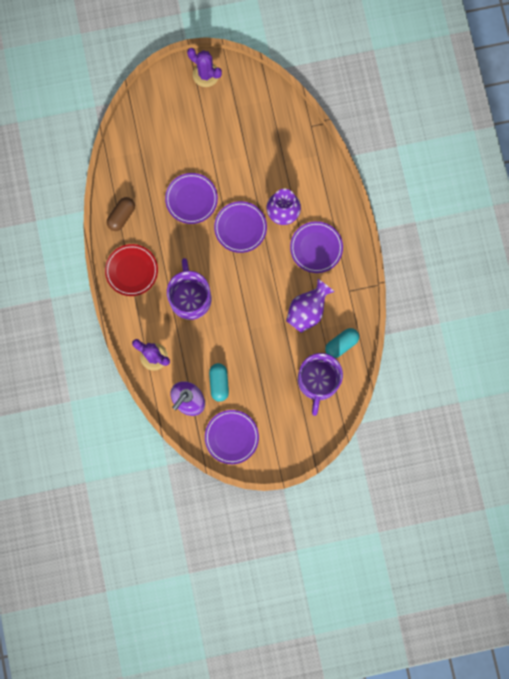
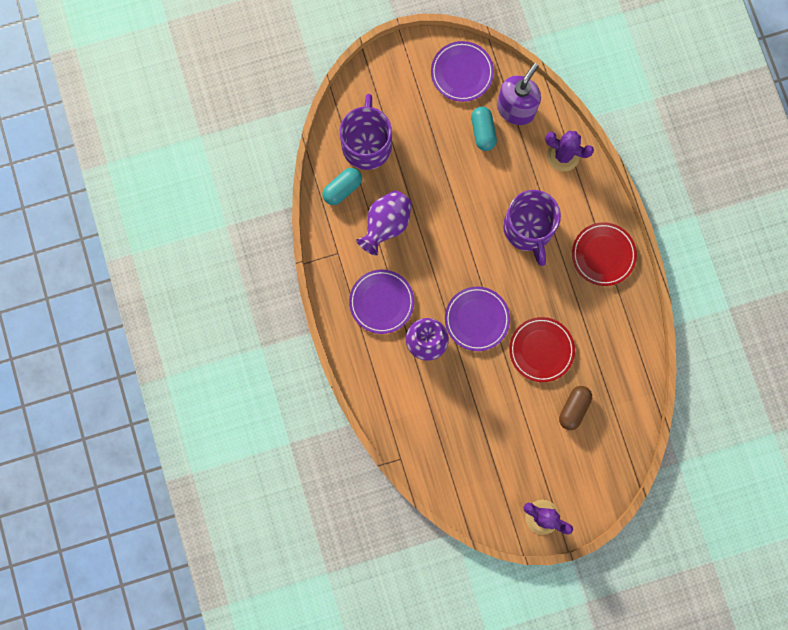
camera: 175 degrees right, 0 degrees up
brown capsule [107,197,135,231] -> brown capsule moved to [559,386,592,430]
purple plate [165,173,218,224] -> red plate [509,317,575,382]

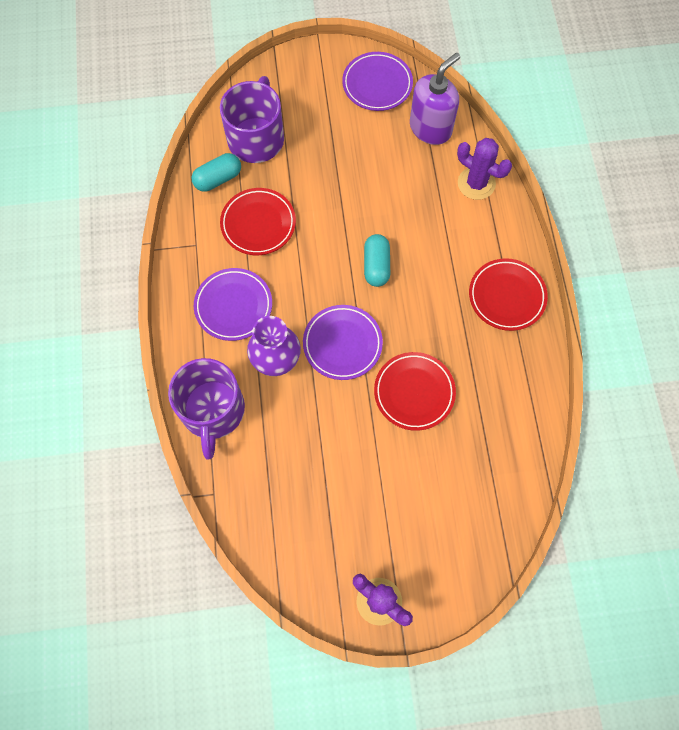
camera: 10 degrees right, 10 degrees down
purple vase [356,190,412,256] -> red plate [220,188,296,255]
turquoise capsule [471,107,497,151] -> turquoise capsule moved to [364,234,390,287]
purple mug [503,190,561,266] -> purple mug moved to [168,358,245,460]
brown capsule [559,386,592,430] -> none

